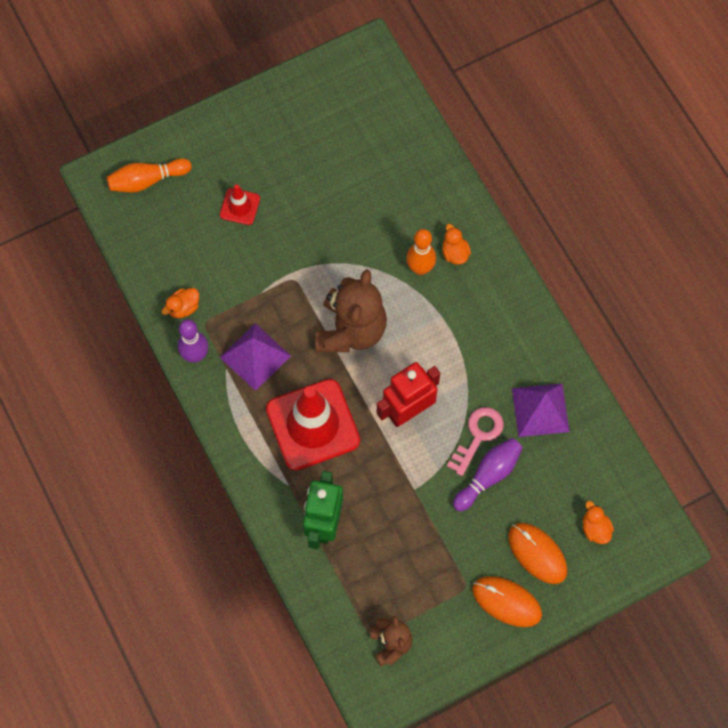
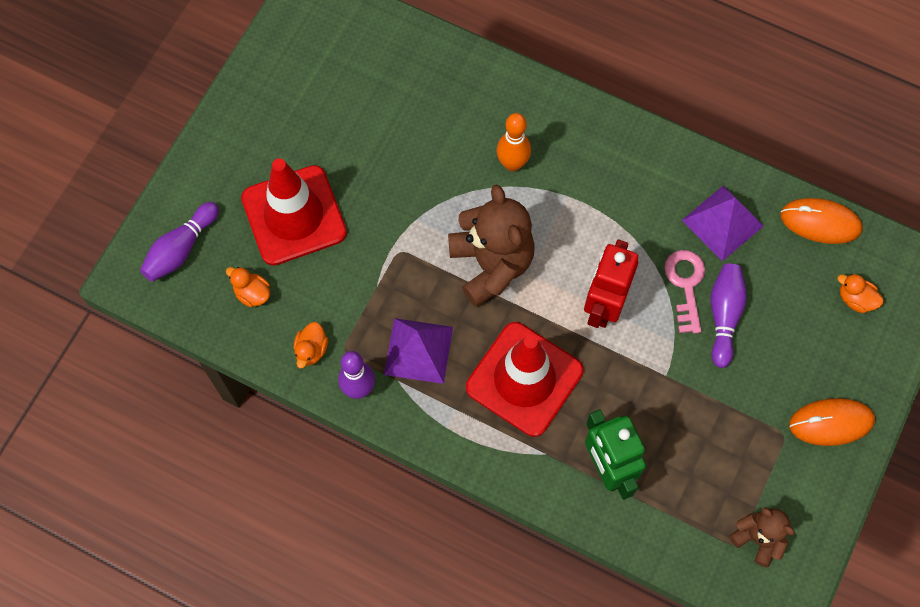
camera: 35 degrees left, 0 degrees up
orange bowling pin [106,158,192,193] -> purple bowling pin [140,202,219,282]
red traffic cone [220,184,260,225] -> red traffic cone [241,158,347,266], size x2.16
orange duck [442,224,471,265] -> orange duck moved to [226,267,270,307]
orange mouse [508,523,567,584] -> orange mouse moved to [780,198,862,244]

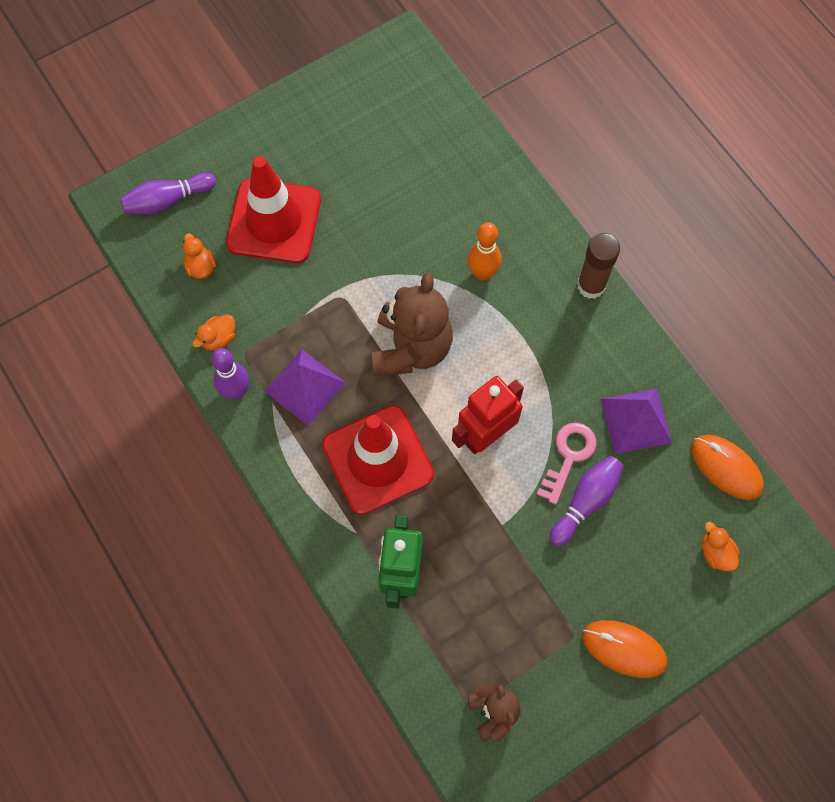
camera: 30 degrees right, 0 degrees up
none -> brown glue stick [577,233,620,299]

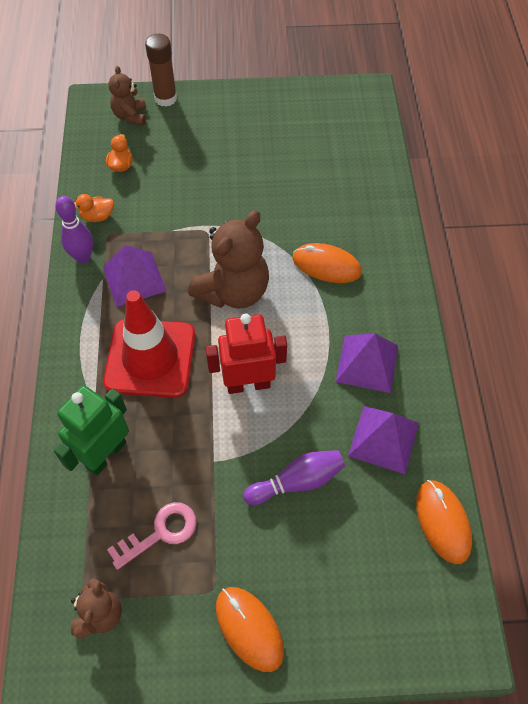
camera: 30 degrees right, 10 degrees down
purple bowling pin [120,173,216,215] -> brown teddy bear [108,66,146,125]
red traffic cone [226,156,321,263] -> none
orange bowling pin [467,222,501,281] -> orange mouse [292,243,362,283]
pink key [537,423,596,505] -> pink key moved to [107,502,197,570]
brown glue stick [577,233,620,299] -> brown glue stick moved to [145,34,177,107]
orange duck [702,522,740,571] -> none
none -> purple pyramid [336,333,398,393]

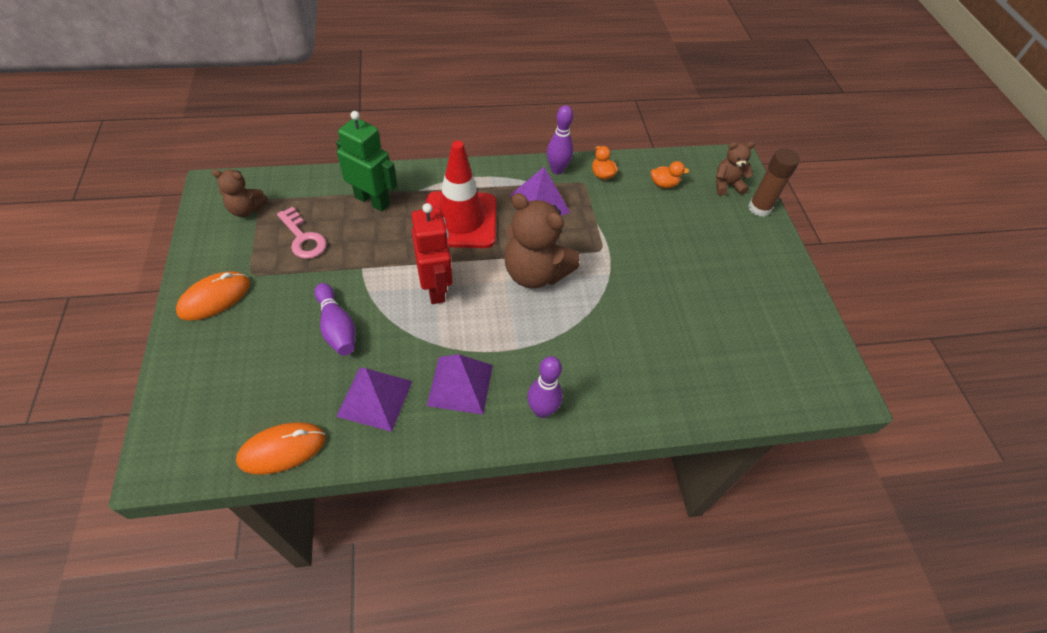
camera: 80 degrees right, 5 degrees down
orange mouse [292,243,362,283] -> none
none -> purple bowling pin [527,356,563,418]

